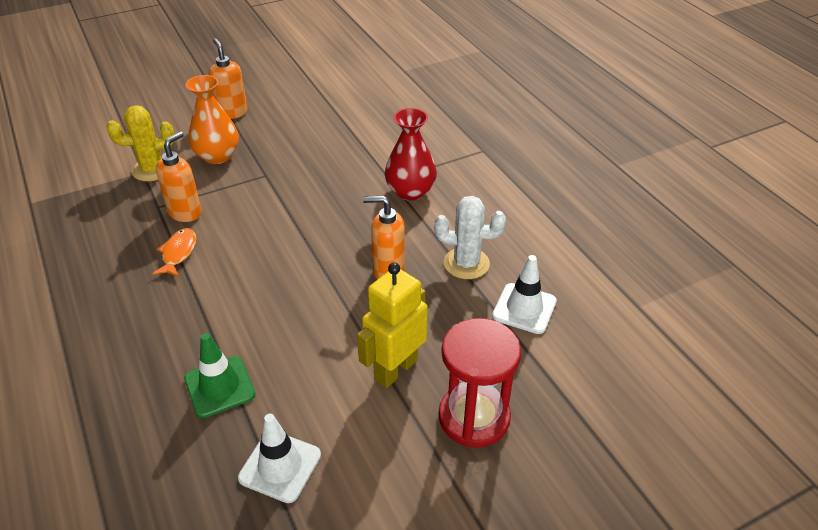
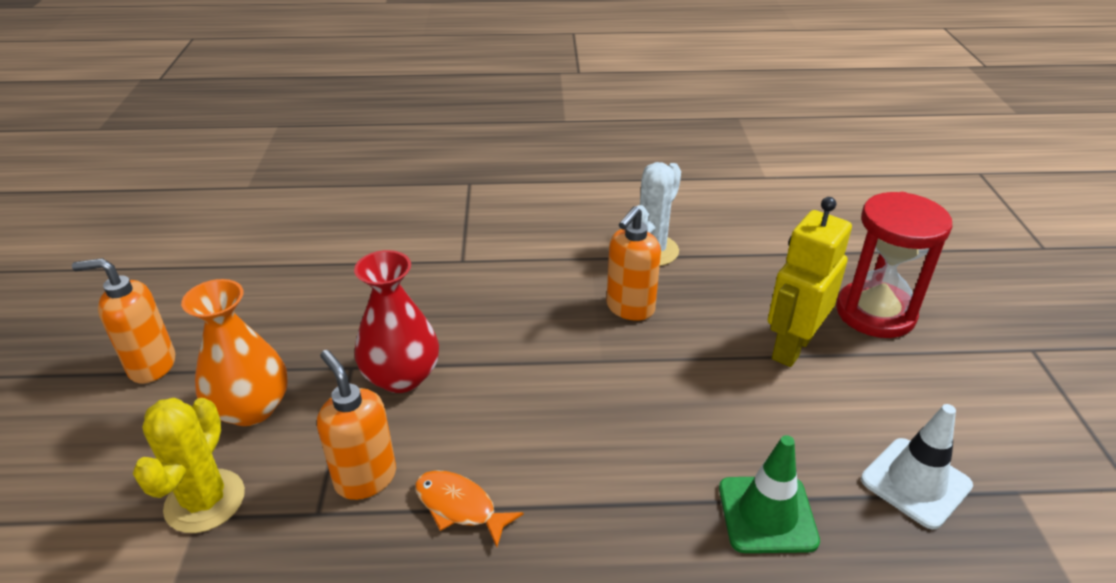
camera: 65 degrees left, 5 degrees down
yellow robot [357,262,428,388] -> yellow robot turned 60 degrees clockwise [768,197,852,367]
red vase [385,108,437,201] -> red vase moved to [354,250,439,393]
white traffic cone [492,255,557,334] -> none

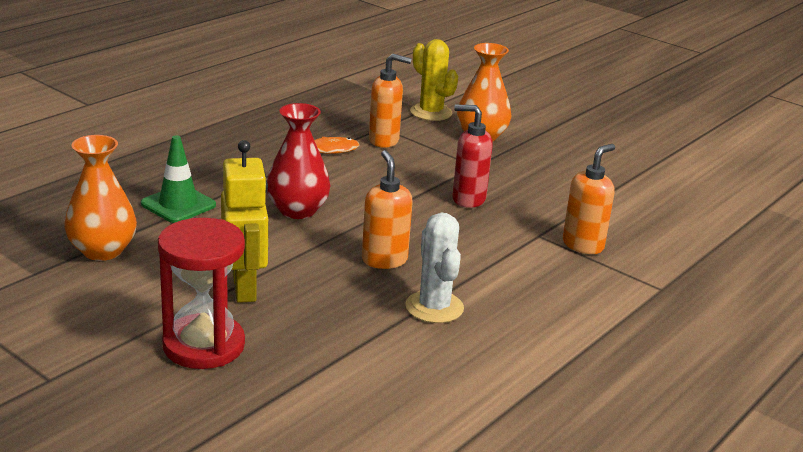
camera: 130 degrees right, 10 degrees down
orange soap dispenser [72,258,175,384] -> orange soap dispenser moved to [563,144,615,254]
red vase [354,250,439,393] -> red vase moved to [267,103,330,219]
white traffic cone [861,404,973,529] -> orange vase [64,135,137,261]
none -> red soap dispenser [453,104,493,208]

